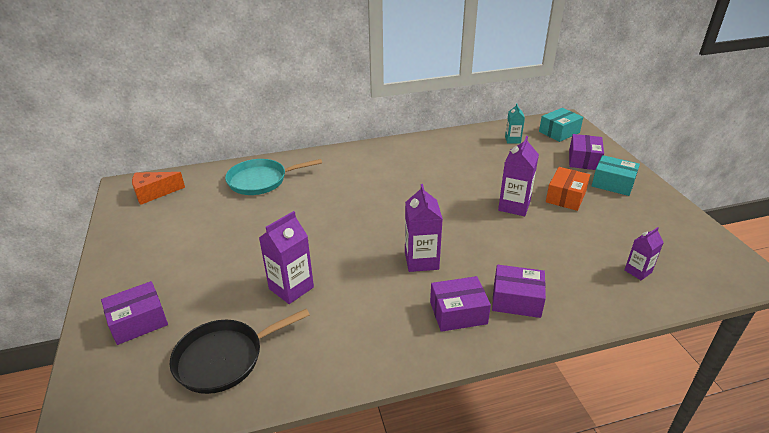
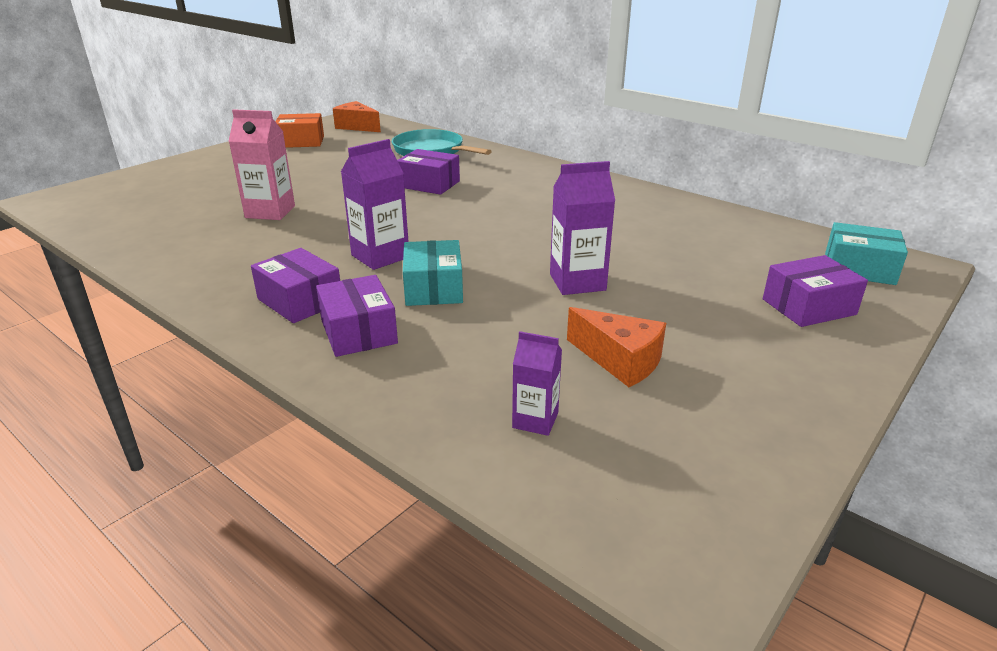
camera: 55 degrees right, 5 degrees down
purple box [101,281,168,345] -> purple box moved to [397,149,460,195]
black pan [170,309,310,394] -> none
purple carton [259,211,314,304] -> pink carton [229,109,295,220]
turquoise carton [505,103,525,144] -> none
orange box [546,167,590,211] -> orange box moved to [275,113,324,148]
turquoise box [592,155,640,196] -> turquoise box moved to [403,240,463,306]
none -> orange cheese [567,307,666,387]

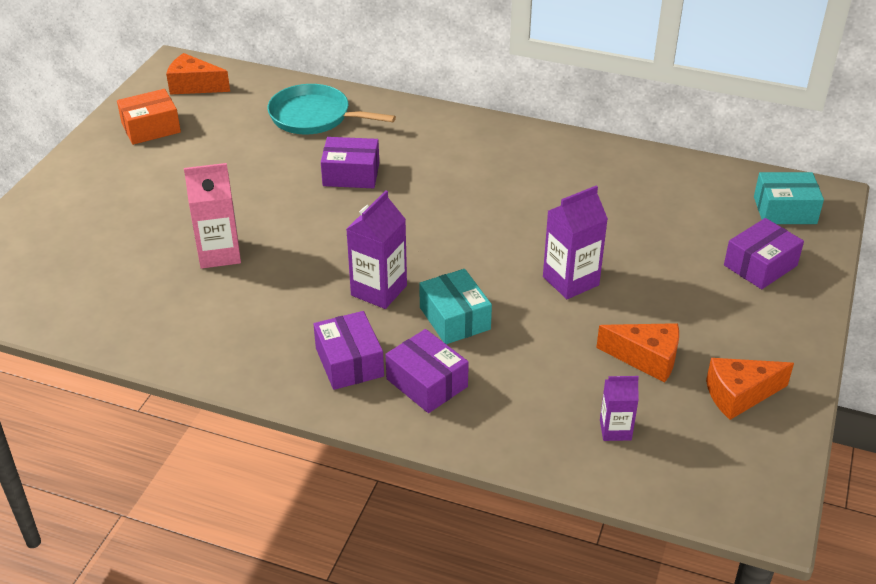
camera: 20 degrees left, 10 degrees up
purple box [251,248,340,323] -> purple box turned 45 degrees clockwise [313,311,384,390]
none -> orange cheese [706,358,794,420]

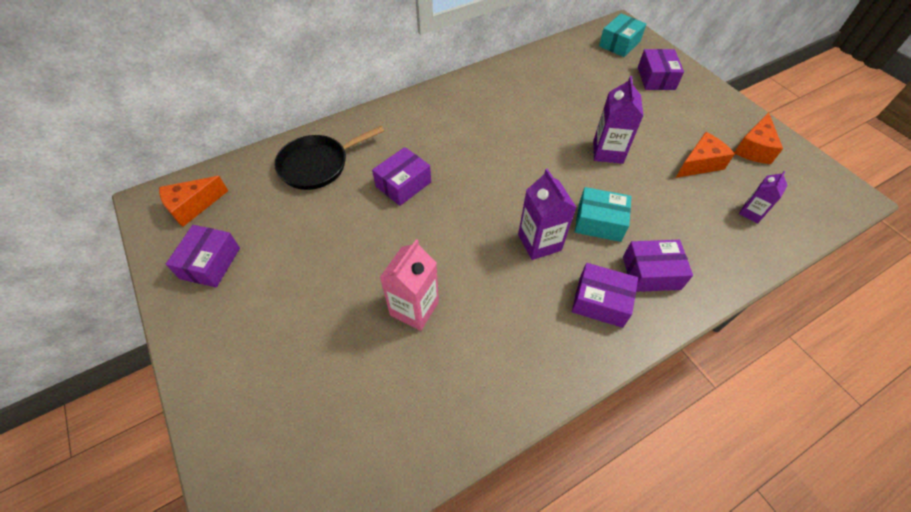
camera: 50 degrees left, 15 degrees up
orange box [117,89,181,145] -> purple box [166,225,240,287]
turquoise pan [267,84,396,135] -> black pan [274,126,384,190]

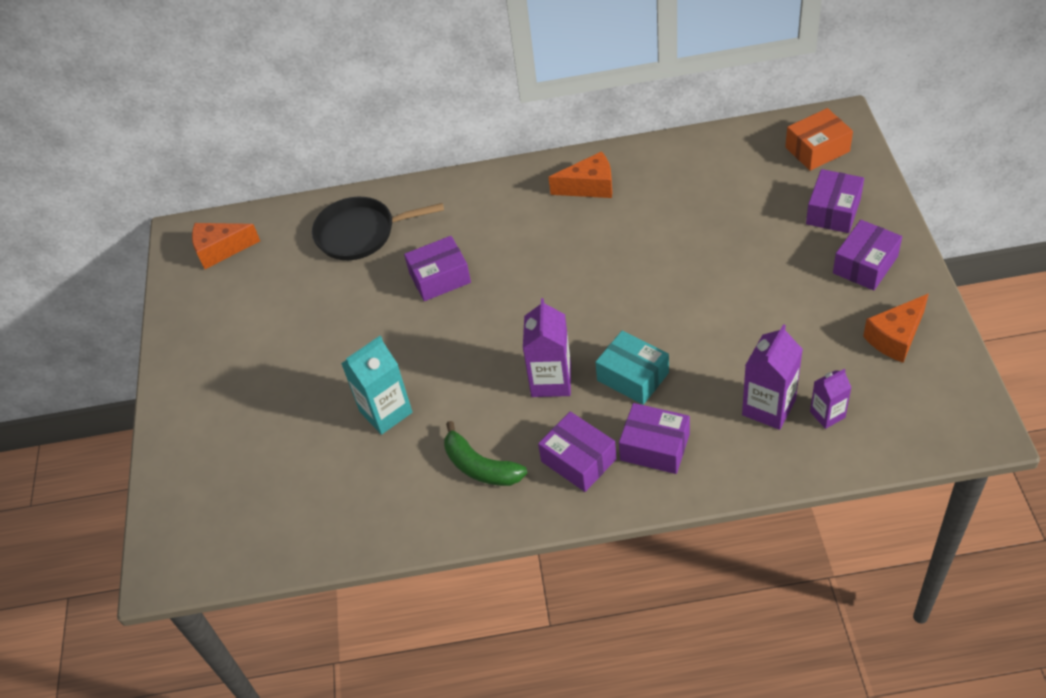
camera: 30 degrees right, 5 degrees down
purple box [166,225,240,287] -> purple box moved to [833,220,902,290]
pink carton [379,239,439,331] -> turquoise carton [341,336,412,435]
purple carton [593,76,643,164] -> purple carton moved to [742,324,803,430]
turquoise box [599,14,646,57] -> orange box [785,108,853,171]
orange cheese [676,132,735,178] -> orange cheese moved to [548,151,612,198]
none -> green banana [444,421,527,486]

